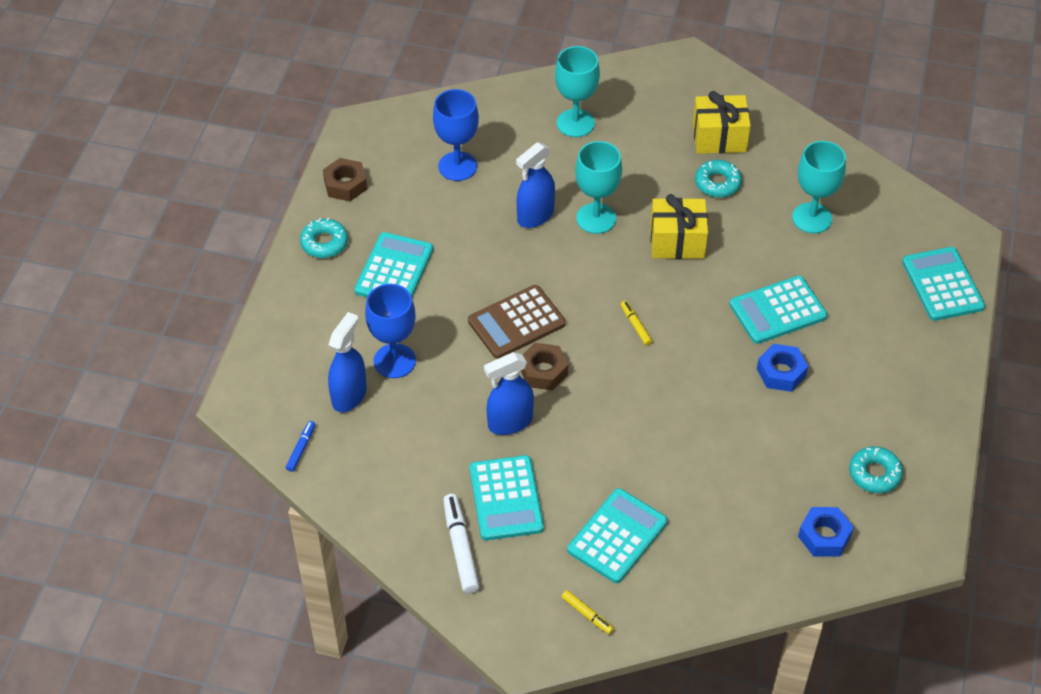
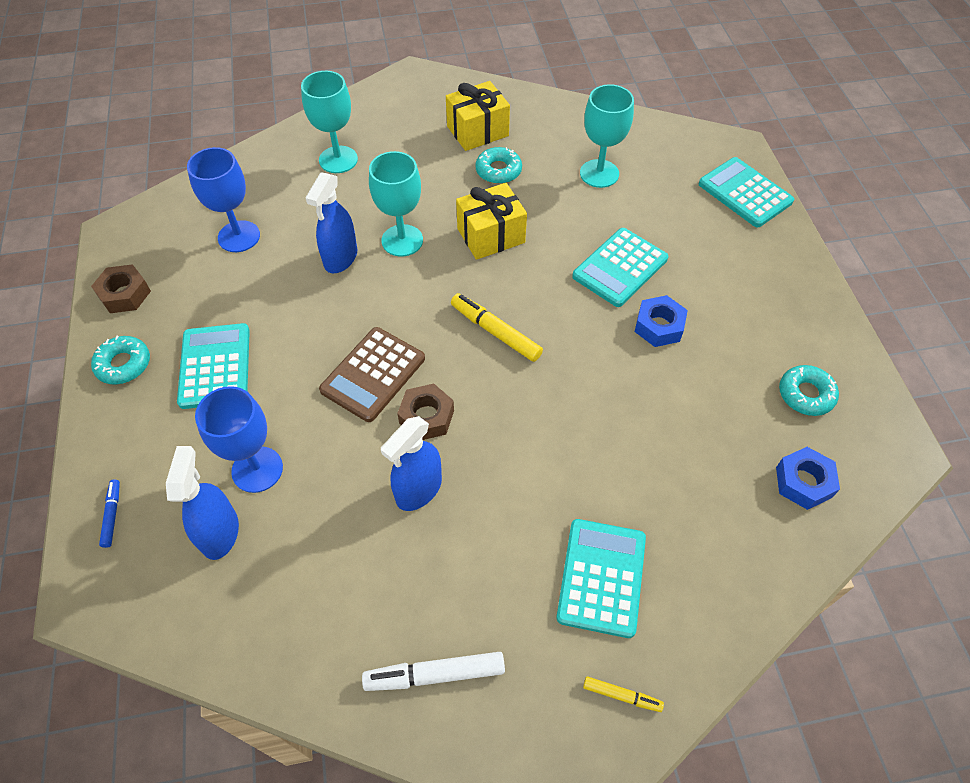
camera: 25 degrees left, 5 degrees up
blue marker [286,421,315,472] -> blue marker moved to [99,479,120,548]
white marker [443,494,479,593] -> white marker turned 60 degrees counterclockwise [362,652,505,691]
turquoise calculator [470,455,544,541] -> none
yellow marker [621,301,652,346] -> yellow marker [451,293,543,362], size x1.79

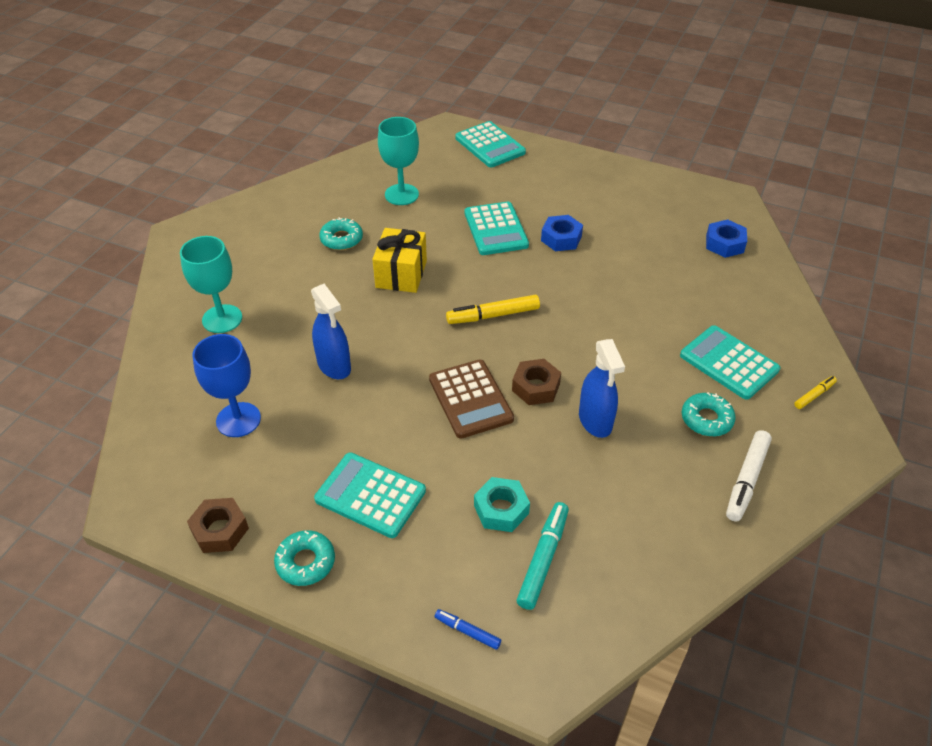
camera: 55 degrees left, 10 degrees down
blue spray bottle [166,446,239,560] -> turquoise marker [517,502,569,610]
blue goblet [195,386,283,493] -> turquoise nut [474,477,530,532]
turquoise goblet [369,151,423,256] -> none
yellow gift [446,81,510,151] -> none
turquoise calculator [699,157,794,227] -> turquoise calculator turned 120 degrees counterclockwise [455,121,526,167]
turquoise donut [779,365,839,416] -> turquoise donut moved to [682,393,736,436]

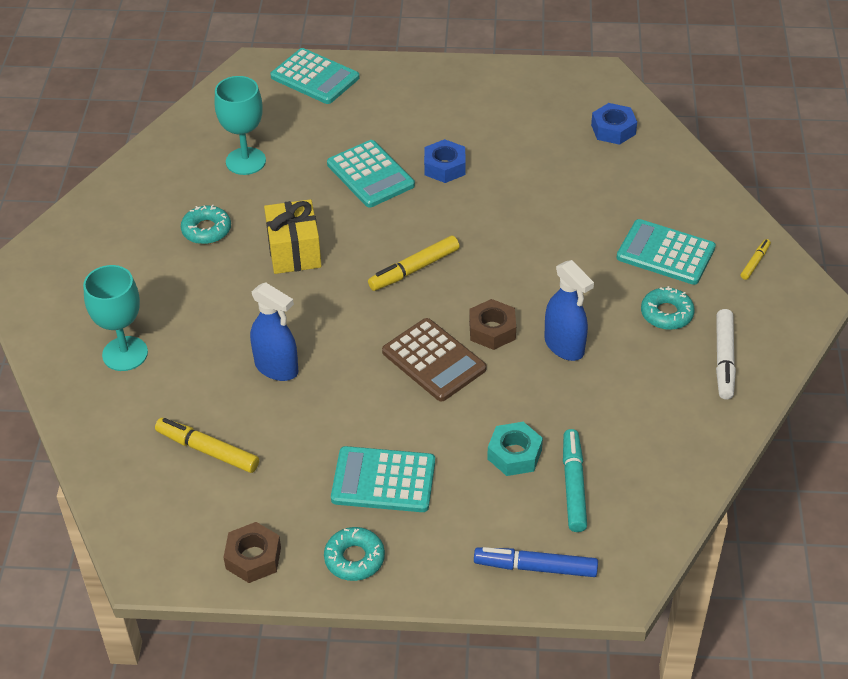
camera: 20 degrees left, 0 degrees up
blue goblet [193,334,261,437] -> yellow marker [155,418,259,473]
blue marker [435,609,501,650] -> blue marker [474,547,598,577], size x1.79

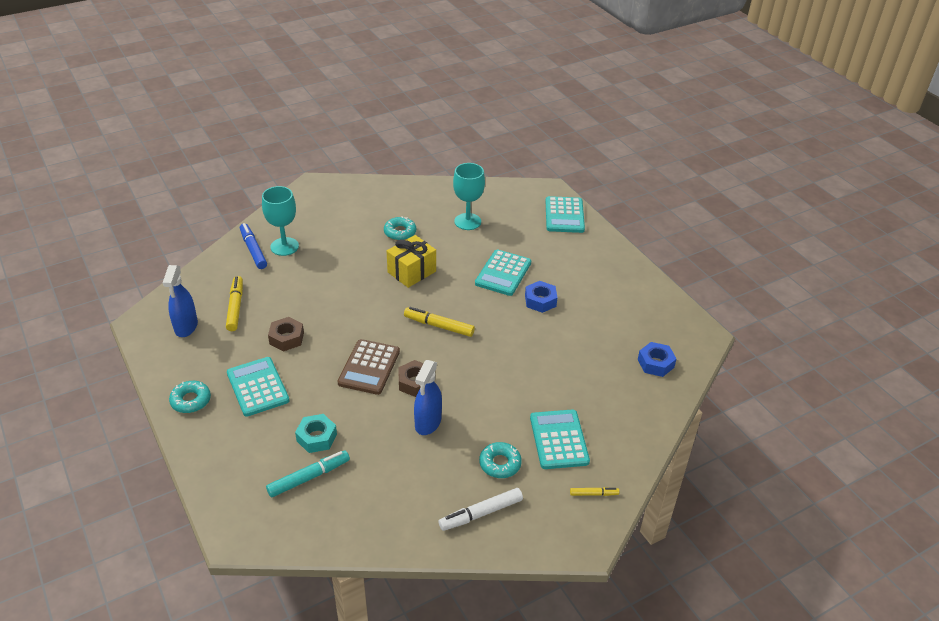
camera: 55 degrees right, 5 degrees down
brown nut [223,522,281,583] -> brown nut moved to [268,317,304,351]
blue spray bottle [250,282,298,381] -> blue spray bottle moved to [163,265,198,337]
blue marker [474,547,598,577] -> blue marker moved to [240,223,267,269]

